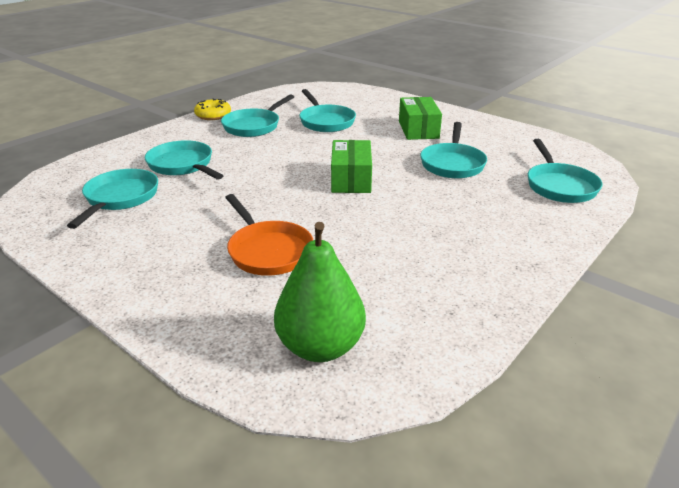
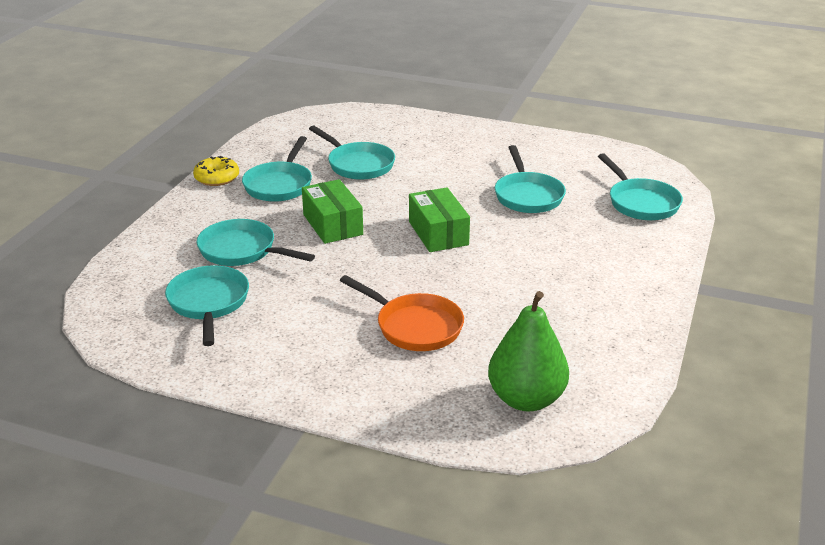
camera: 20 degrees left, 0 degrees up
green box [399,97,442,140] -> green box moved to [302,179,363,244]

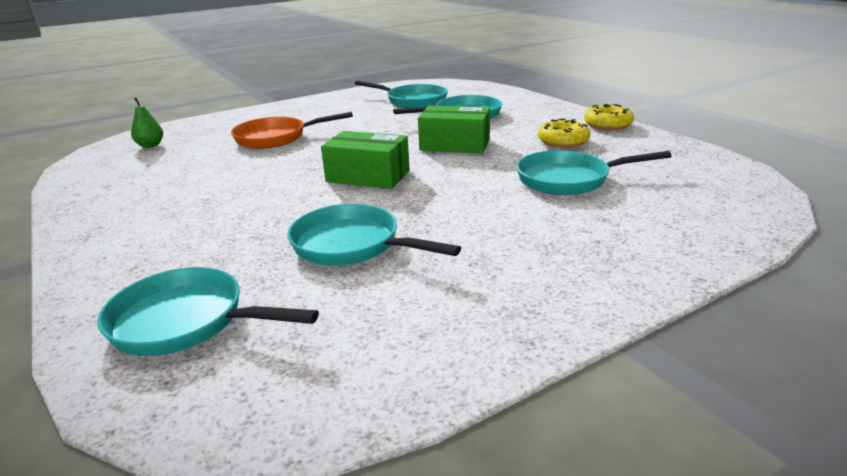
camera: 130 degrees right, 5 degrees down
turquoise pan [242,136,312,202] -> yellow donut [538,118,590,148]
green pear [488,291,569,411] -> green pear [131,98,163,148], size x0.49

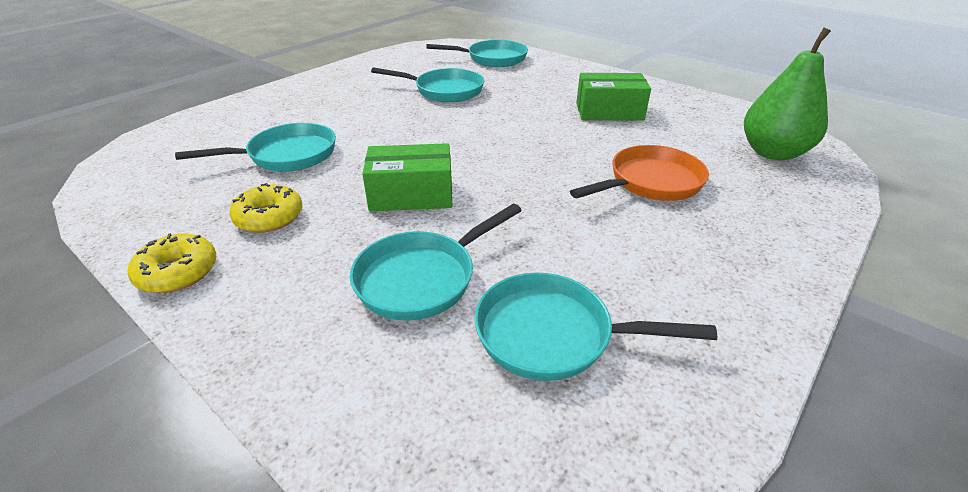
camera: 160 degrees right, 10 degrees up
green pear [131,98,163,148] -> green pear [744,28,831,161], size x2.06
green box [321,131,410,189] -> green box moved to [576,73,651,121]

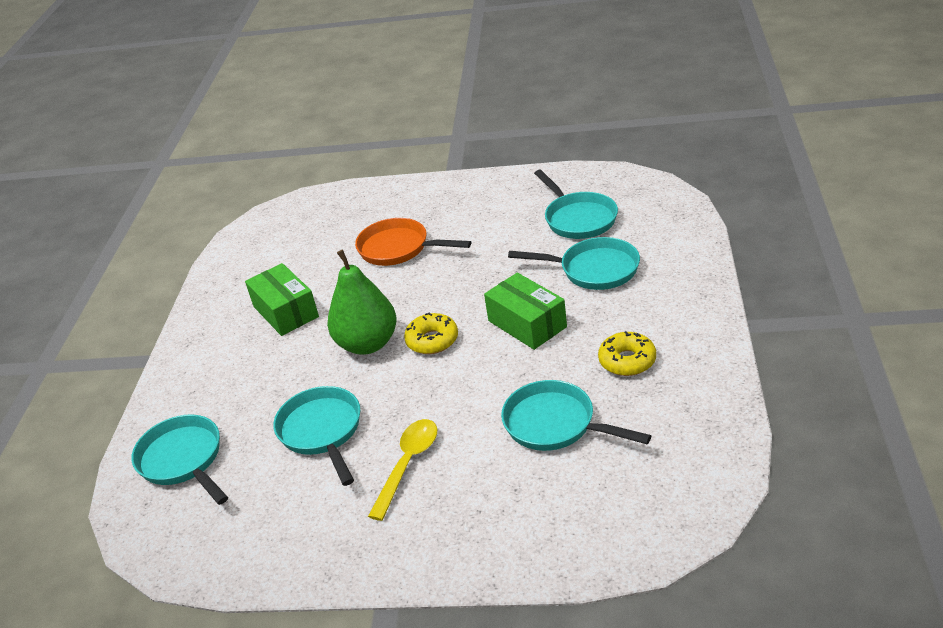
camera: 120 degrees left, 0 degrees up
yellow donut [128,233,216,293] -> yellow donut moved to [404,313,458,354]
green pear [744,28,831,161] -> green pear moved to [327,249,396,355]
none -> yellow spoon [368,419,438,521]

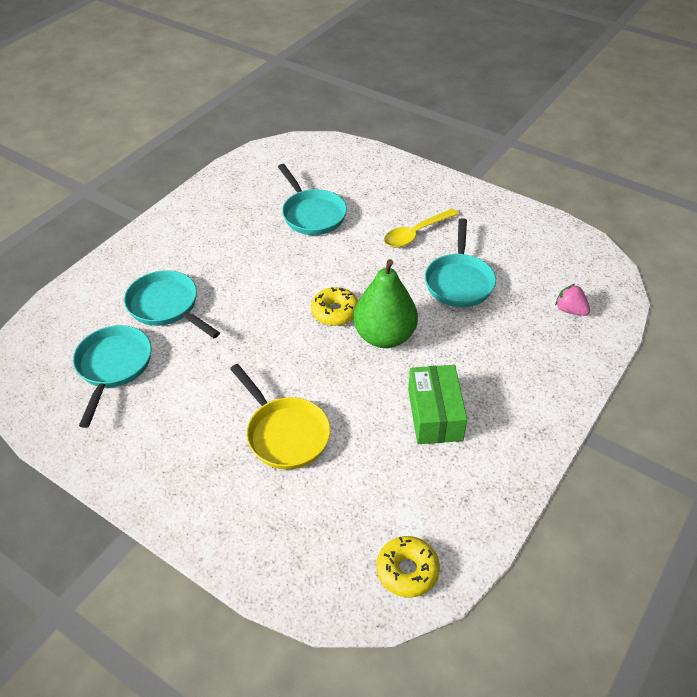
camera: 155 degrees left, 10 degrees up
turquoise pan [131,415,228,505] -> pink strawberry [555,284,590,316]
orange pan [355,218,471,266] -> yellow pan [230,364,331,470]
green box [484,273,567,350] -> none
yellow donut [598,331,656,376] -> yellow donut moved to [376,536,440,598]

